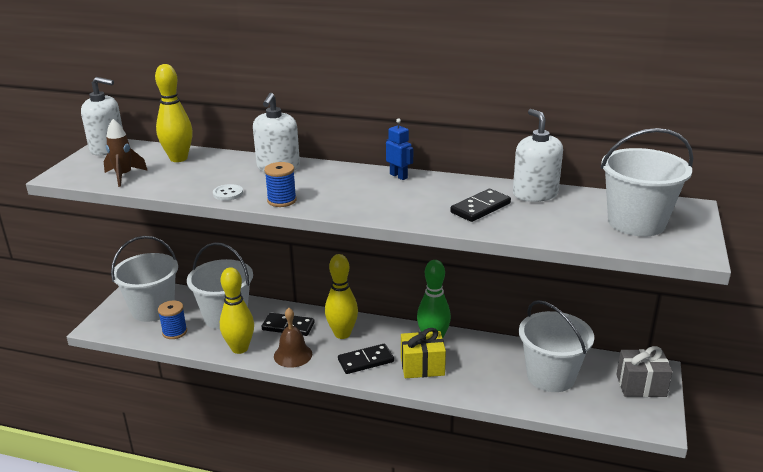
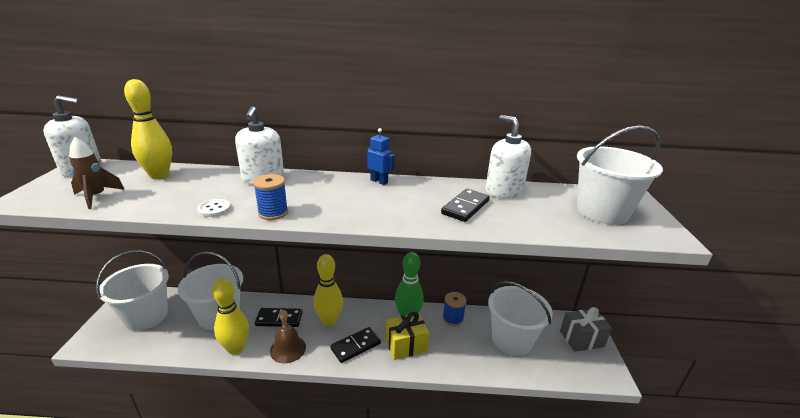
camera: 15 degrees left, 0 degrees up
blue spool [158,300,187,339] -> blue spool moved to [443,292,466,326]

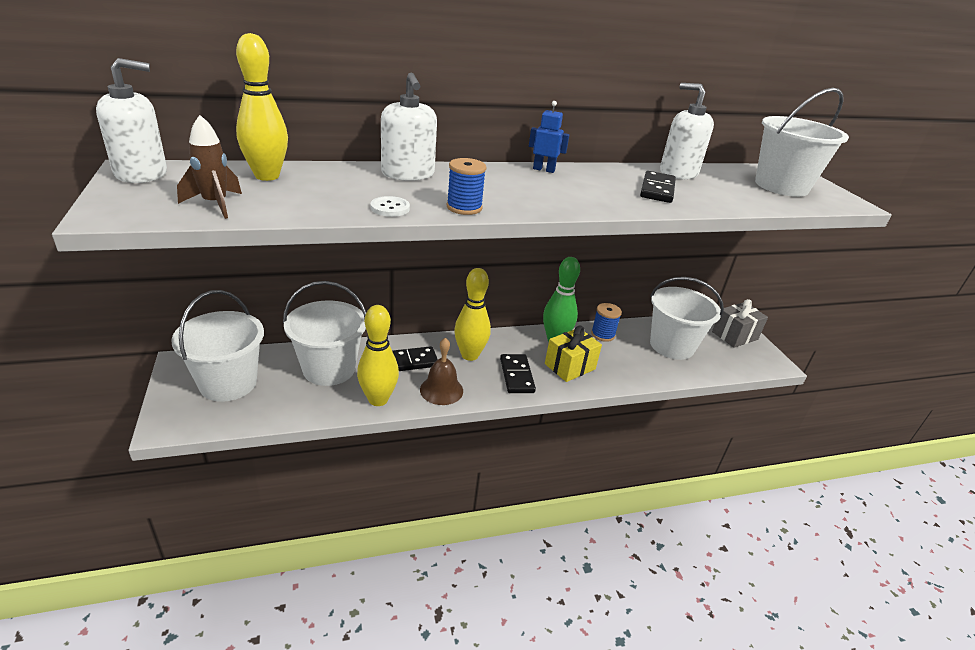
camera: 20 degrees left, 5 degrees up
black domino [330,327,381,363] -> black domino turned 45 degrees counterclockwise [500,354,536,393]

